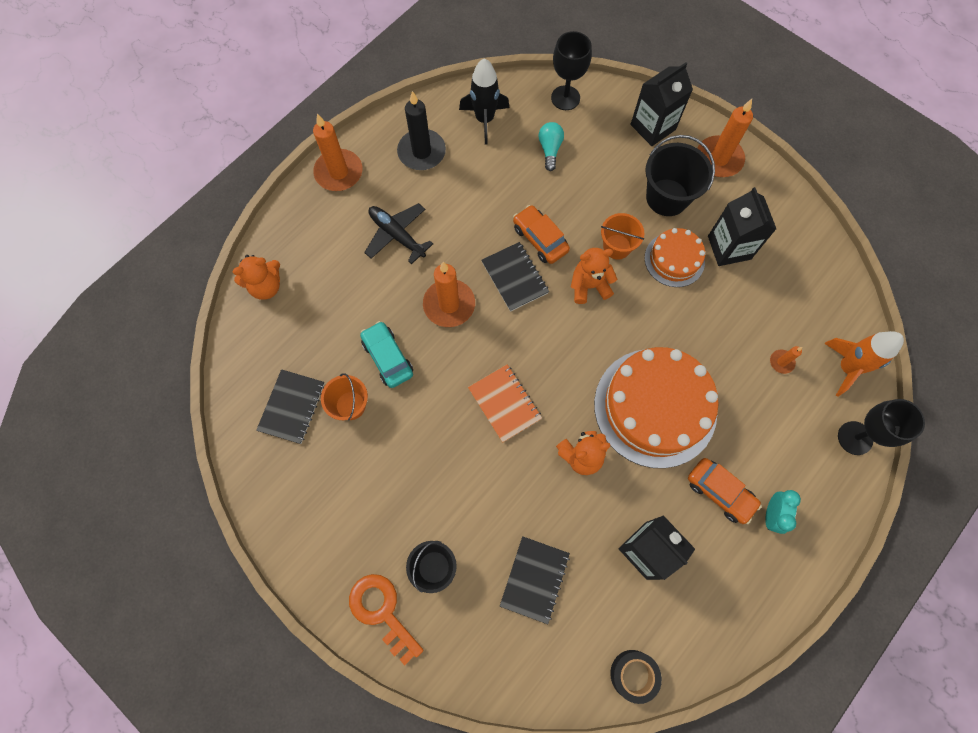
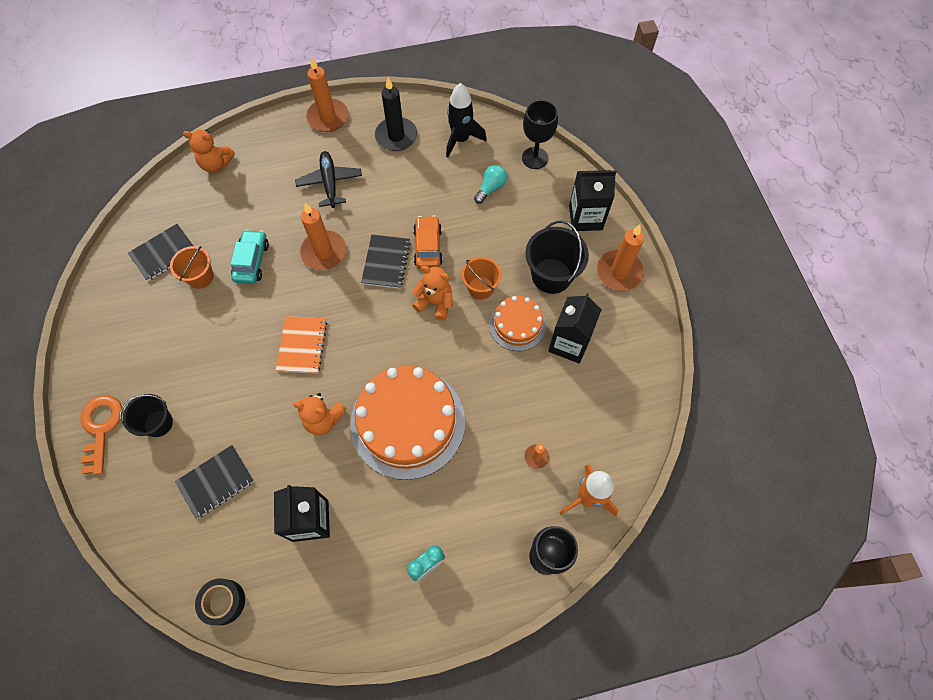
camera: 35 degrees right, 5 degrees down
orange car [688,458,762,524] -> none

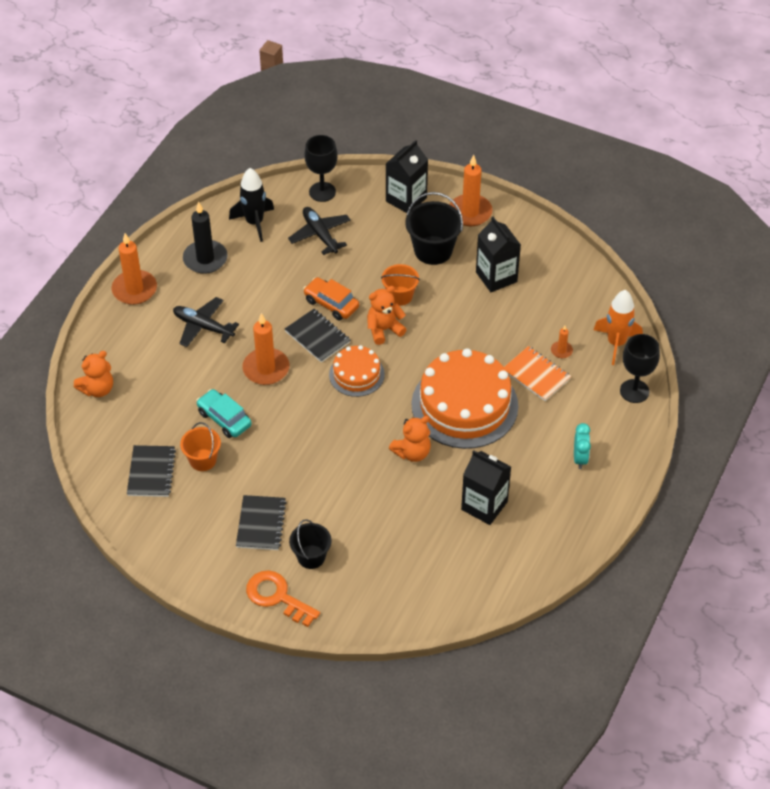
camera: 50 degrees left, 15 degrees down
black notebook [175,445,254,519] -> black notebook moved to [236,495,287,550]
black tape [195,578,245,625] -> none
orange notebook [276,316,327,374] -> orange notebook moved to [504,346,571,401]
turquoise light bulb [474,165,507,204] -> black plane [288,207,351,255]
orange cake [489,296,546,351] -> orange cake moved to [329,345,385,397]

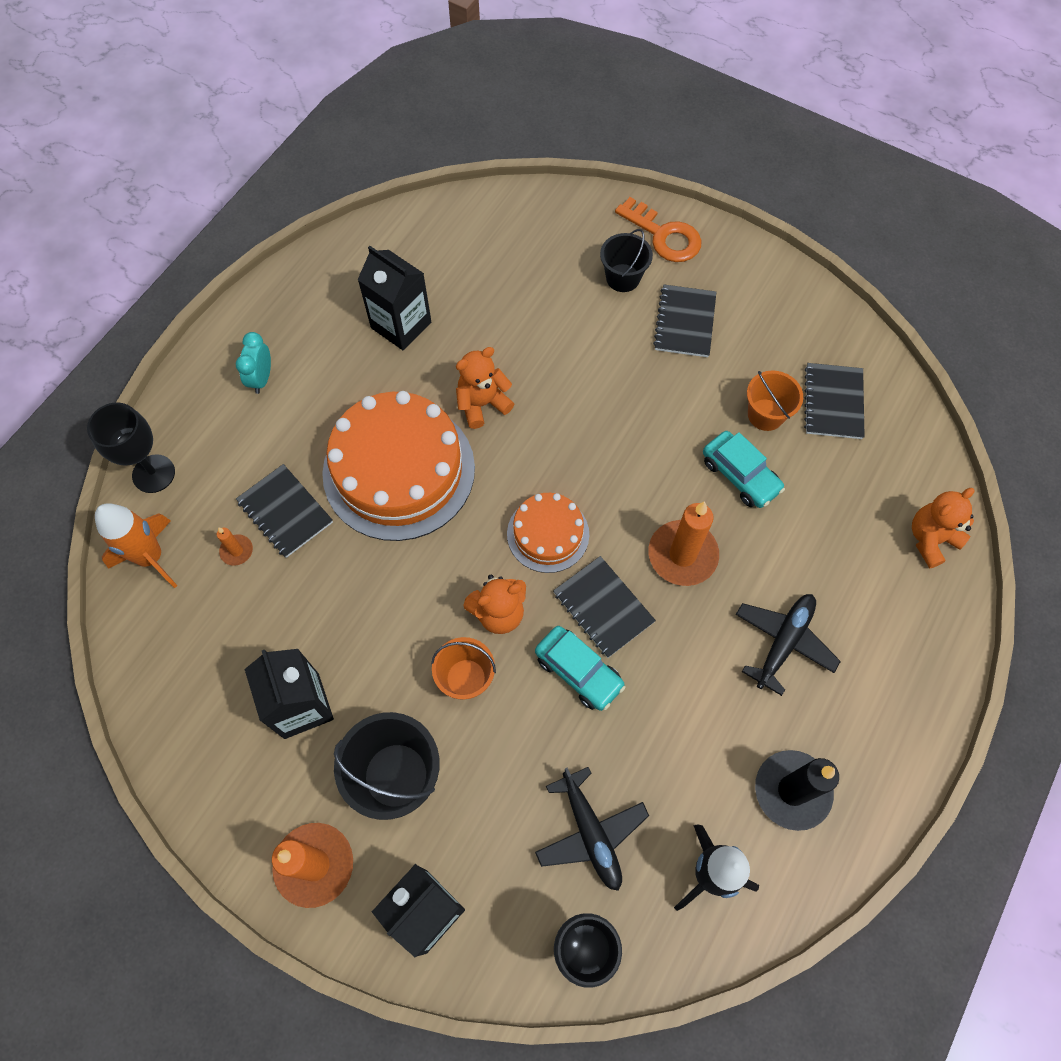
camera: 175 degrees left, 15 degrees up
orange candle [112,233,157,305] -> none
black plane [173,297,239,347] -> black plane turned 90 degrees counterclockwise [735,594,841,696]
orange car [303,277,359,320] -> turquoise car [535,626,626,711]
orange notebook [504,346,571,401] -> black notebook [236,464,333,558]

